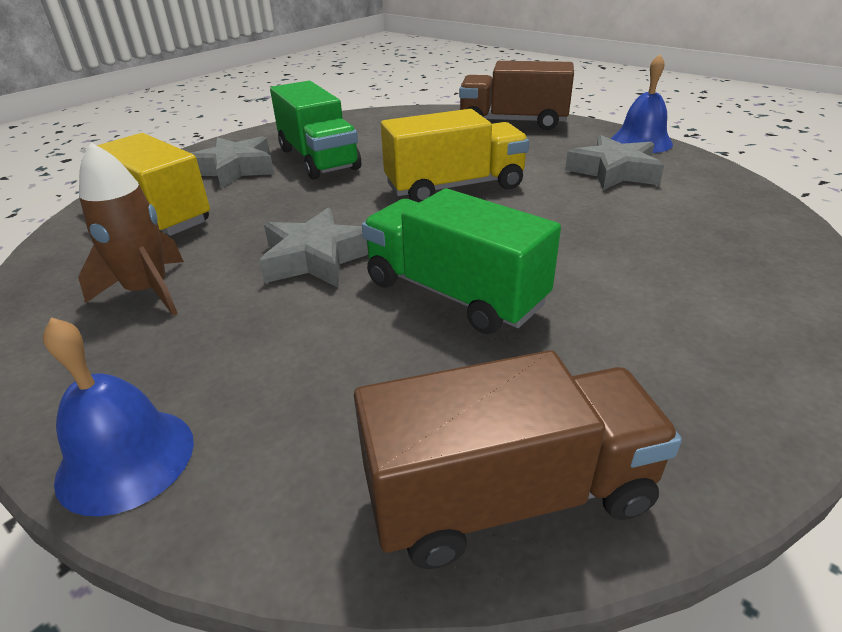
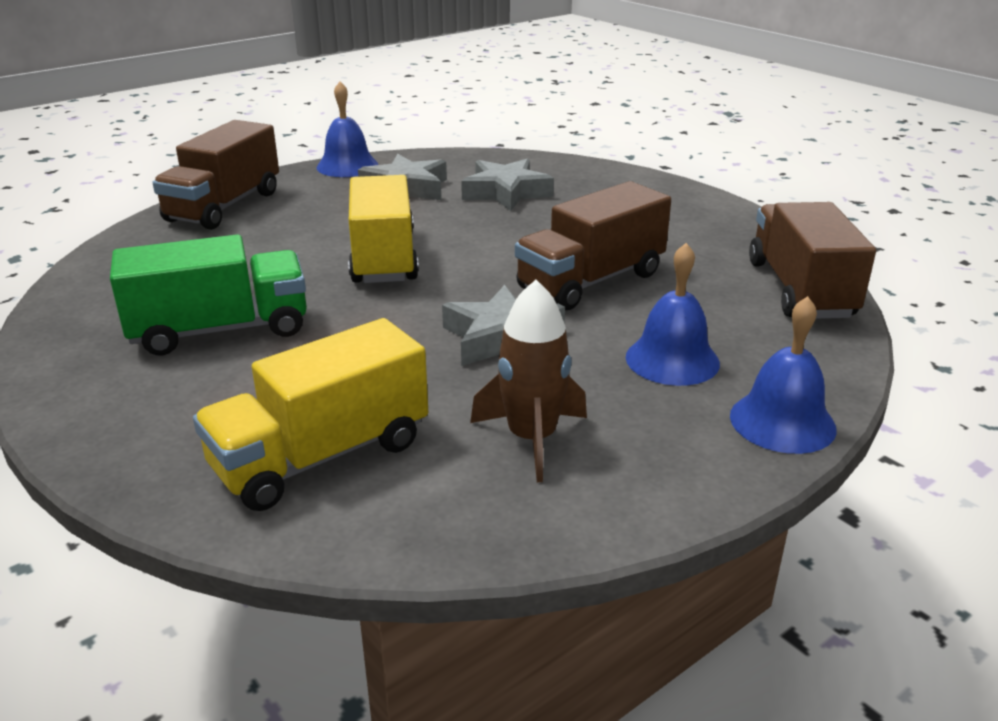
camera: 80 degrees left, 5 degrees down
grey star [191,136,274,188] -> grey star moved to [461,158,554,211]
green truck [362,189,561,334] -> brown truck [515,181,671,310]
none -> blue bell [626,243,720,386]

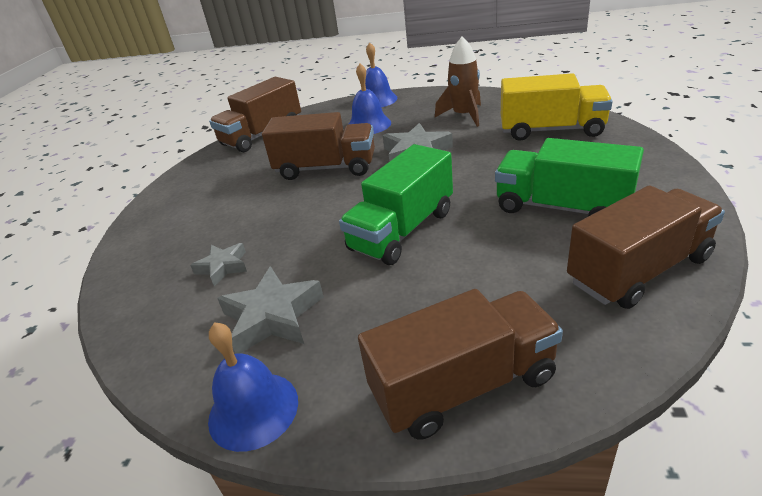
camera: 130 degrees left, 5 degrees up
yellow truck [348,175,419,283] -> green truck [339,144,453,265]
grey star [461,158,554,211] -> grey star [190,243,247,286], size x0.61
none -> brown truck [567,185,725,309]

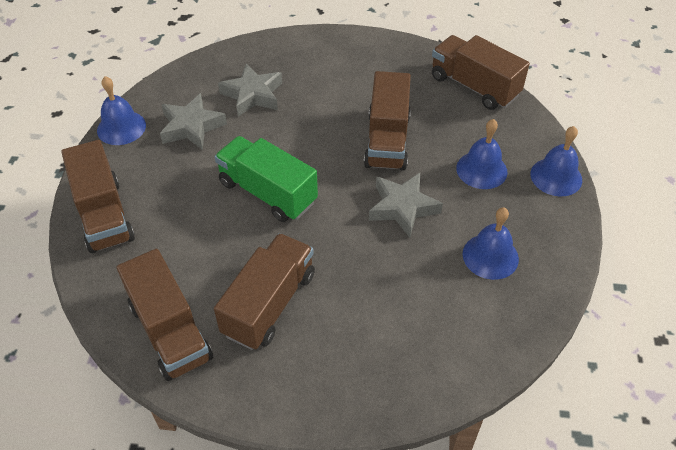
camera: 85 degrees right, 15 degrees up
grey star [190,243,247,286] -> grey star [218,64,282,117], size x1.64
brown rocket [435,36,481,127] -> blue bell [462,207,519,280]
green truck [495,138,644,216] -> brown truck [214,233,315,350]
yellow truck [501,73,613,141] -> none

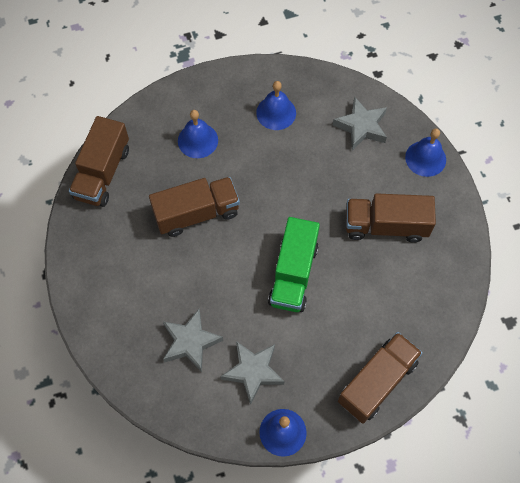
camera: 115 degrees left, 15 degrees up
brown truck [117,249,213,381] -> none
grey star [369,173,443,238] -> grey star moved to [333,96,387,150]
blue bell [530,126,582,196] -> blue bell moved to [405,128,446,177]

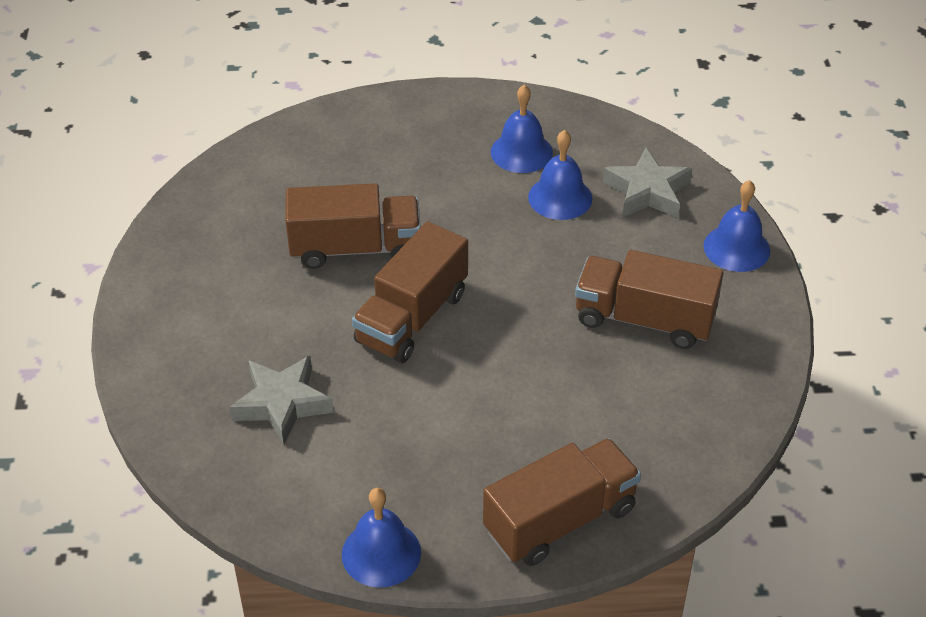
camera: 15 degrees right, 20 degrees down
brown truck [69,116,129,207] -> brown truck moved to [352,222,468,363]
blue bell [178,110,218,158] -> blue bell moved to [528,130,592,220]
grey star [220,341,284,405] -> none
green truck [268,217,320,312] -> none

